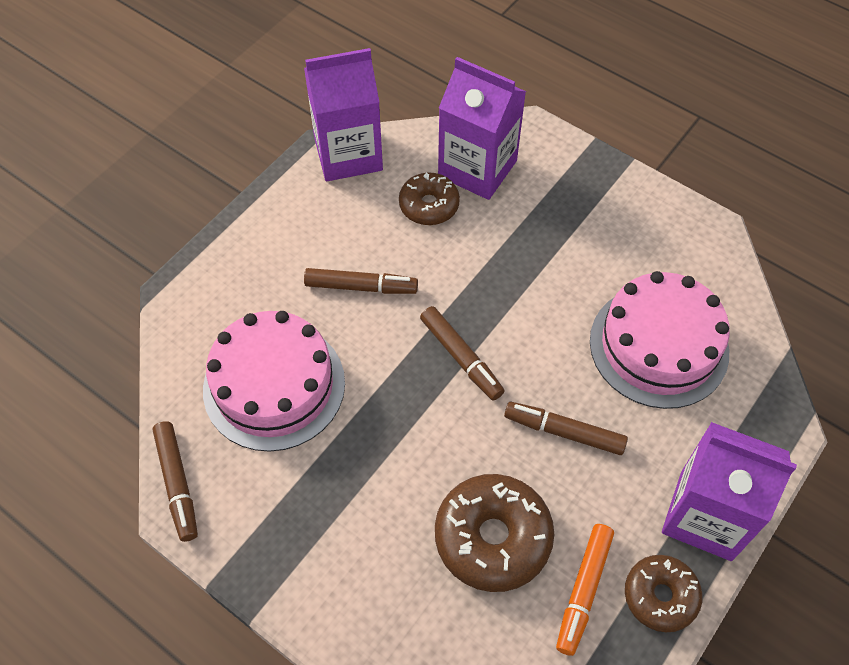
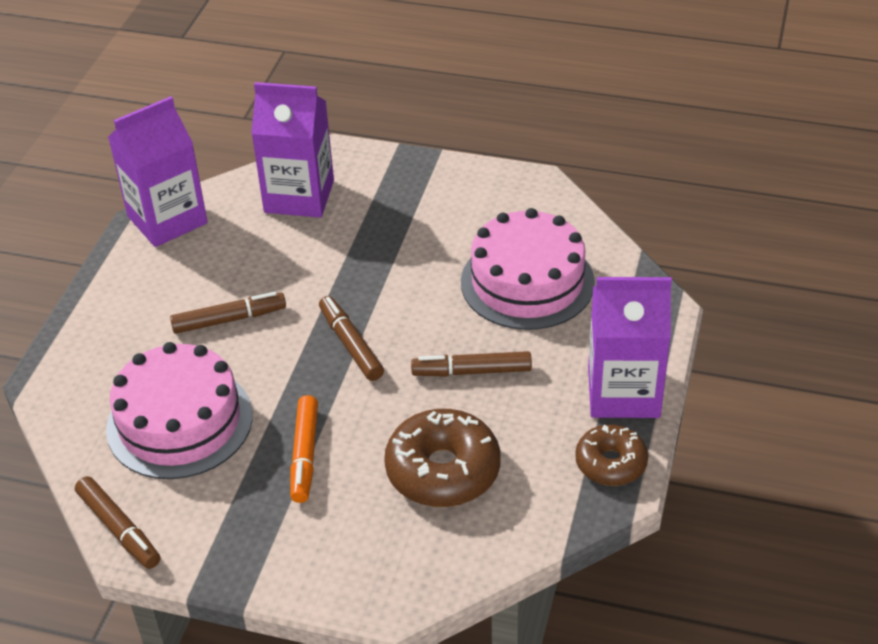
camera: 20 degrees left, 15 degrees down
brown donut [399,172,460,225] -> none
brown marker [420,306,504,401] -> brown marker turned 150 degrees counterclockwise [319,296,384,381]
orange marker [556,524,614,656] -> orange marker moved to [290,395,318,503]

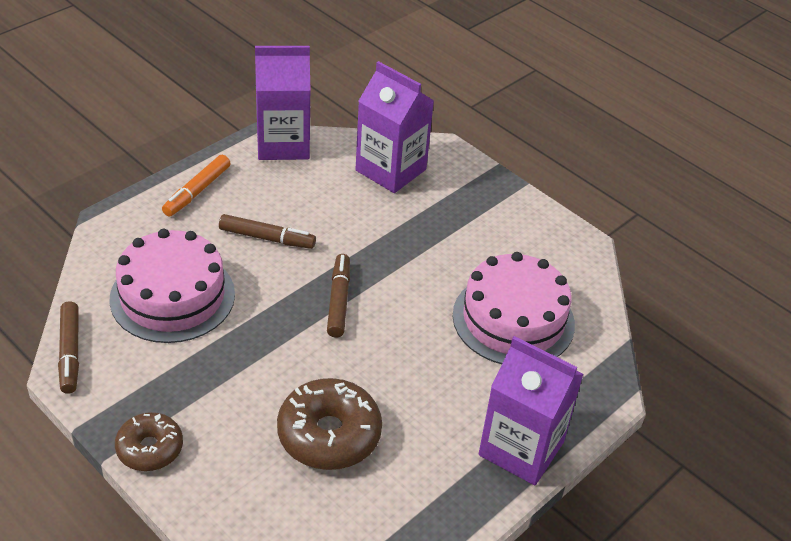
camera: 25 degrees right, 0 degrees up
orange marker [290,395,318,503] -> orange marker moved to [162,155,230,217]
brown marker [411,351,532,377] -> none
brown donut [575,425,648,486] -> brown donut moved to [115,412,183,471]

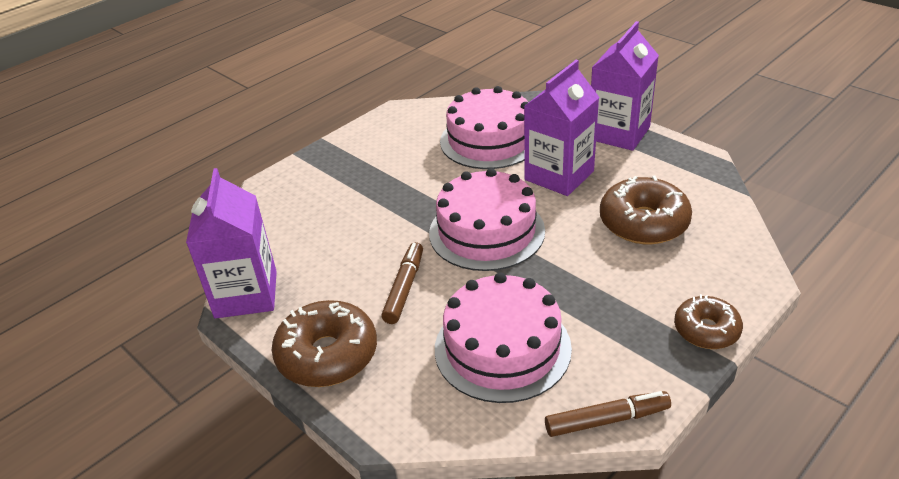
camera: 85 degrees left, 5 degrees down
orange marker [162,155,230,217] -> brown donut [272,300,377,387]
brown marker [327,254,350,338] -> pink cake [429,168,545,271]
purple carton [355,61,434,193] -> purple carton moved to [524,60,599,196]

